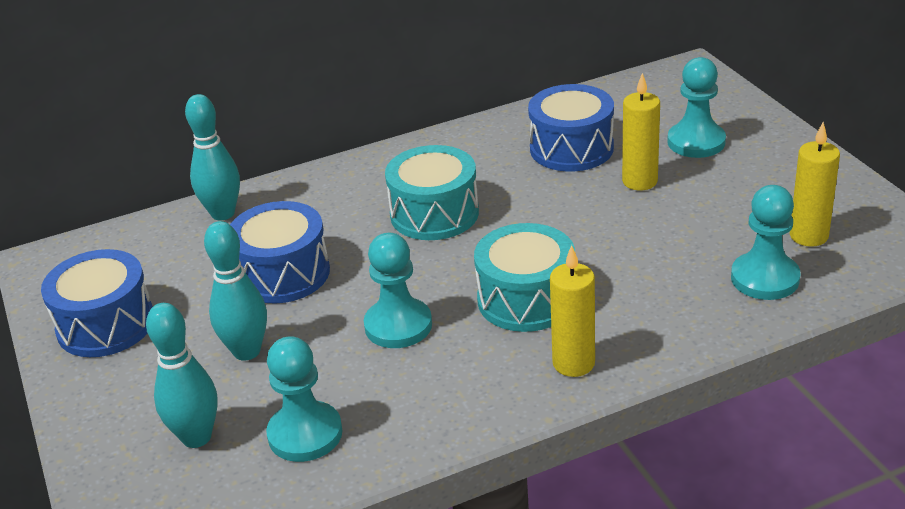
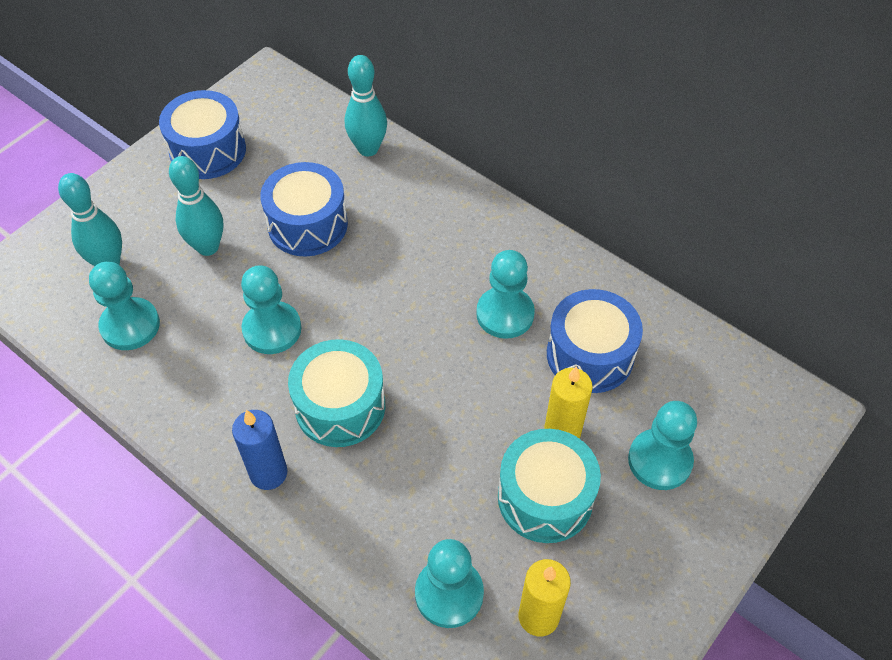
camera: 60 degrees right, 20 degrees up
turquoise drum [385,145,479,240] -> turquoise drum moved to [498,429,601,543]
yellow candle [550,245,595,377] -> blue candle [232,410,287,490]
none -> turquoise pawn [476,250,535,339]

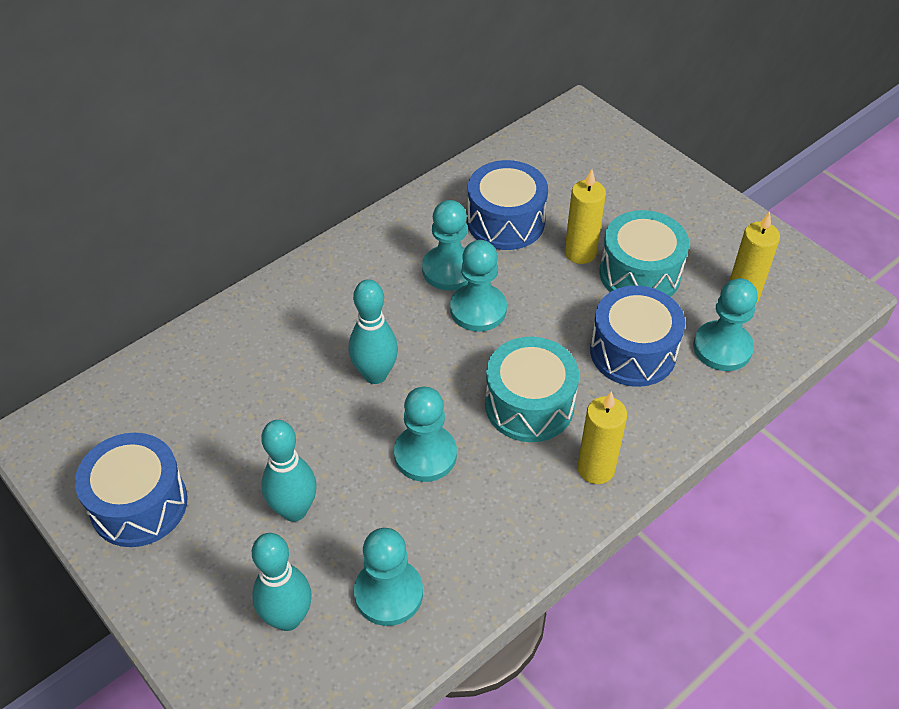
camera: 80 degrees left, 5 degrees down
blue candle [232,410,287,490] -> yellow candle [577,391,627,484]
blue drum [260,162,348,257] -> blue drum moved to [590,286,685,387]
turquoise bowling pin [345,55,387,156] -> turquoise bowling pin moved to [349,279,398,384]
turquoise pawn [628,401,697,490] -> turquoise pawn moved to [450,240,507,332]

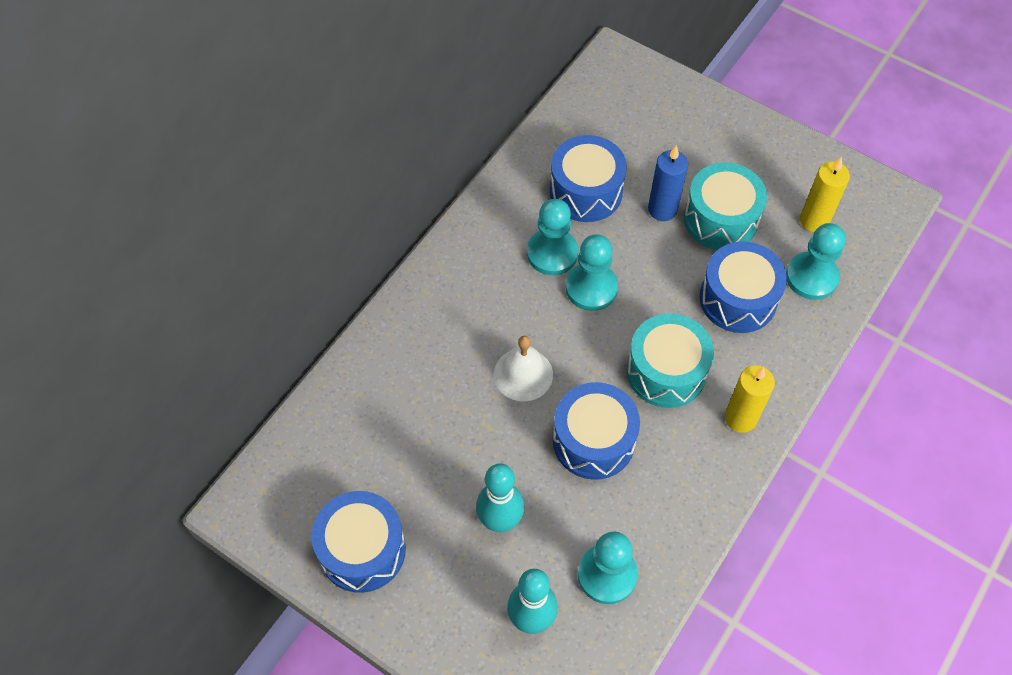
camera: 15 degrees left, 10 degrees up
turquoise bowling pin [349,279,398,384] -> white bell [494,336,553,401]
turquoise pawn [394,387,457,482] -> blue drum [553,382,640,480]
yellow candle [565,169,606,264] -> blue candle [648,145,688,221]

